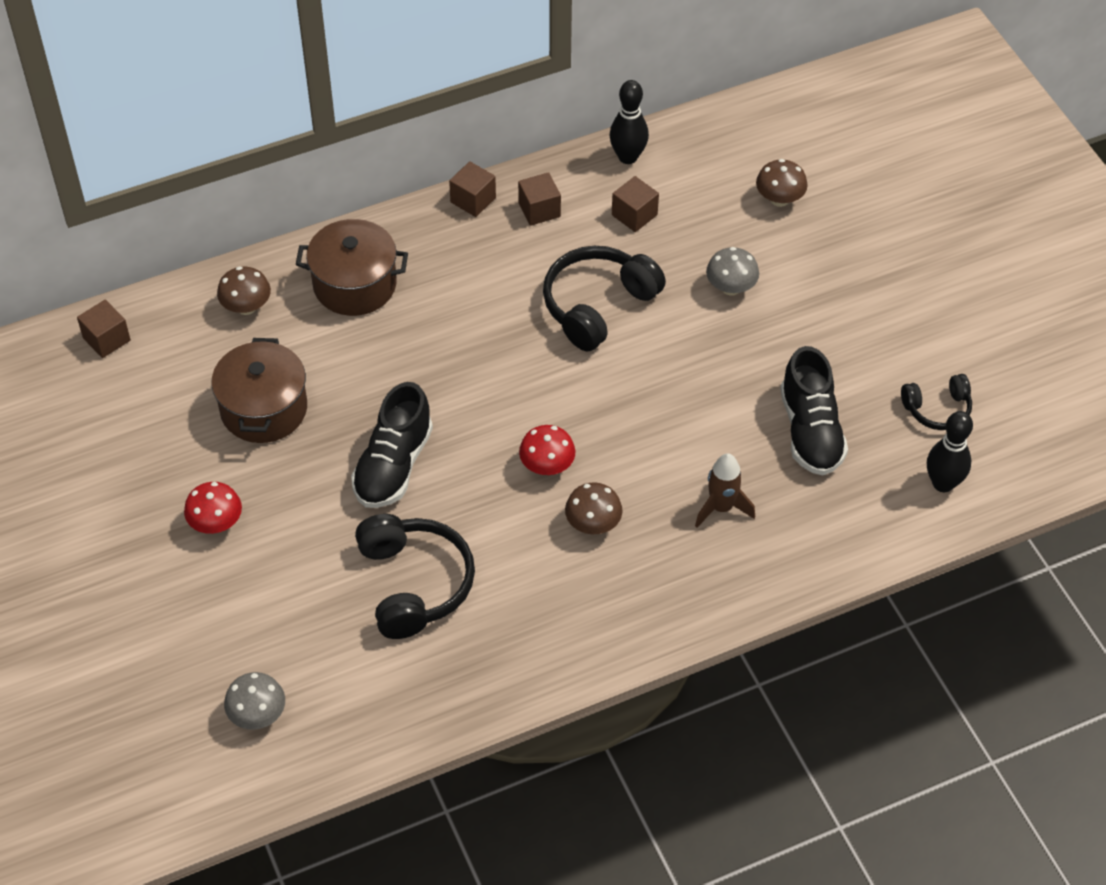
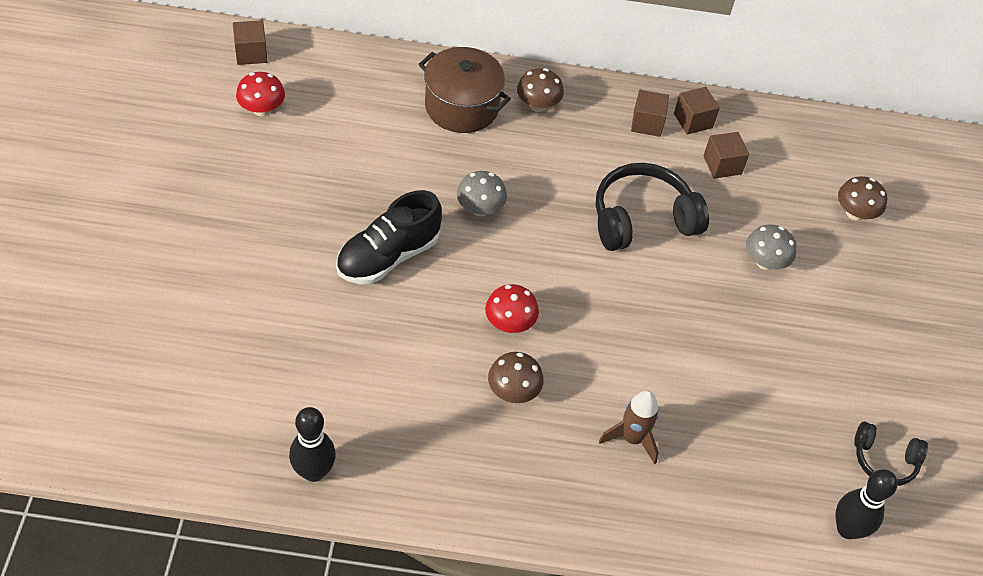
camera: 25 degrees right, 0 degrees up
red mushroom [184,482,242,534] -> red mushroom moved to [236,72,285,116]
brown pot [211,338,307,443] -> none
brown mushroom [217,266,271,315] -> brown mushroom moved to [517,68,564,112]
grey mushroom [224,672,285,730] -> grey mushroom moved to [457,171,507,216]
black headphones [355,514,475,639] -> none
brown cube [449,161,496,217] -> brown cube moved to [674,87,720,135]
black bowling pin [609,80,649,164] -> black bowling pin moved to [289,407,336,482]
black shoe [780,346,848,475] -> none

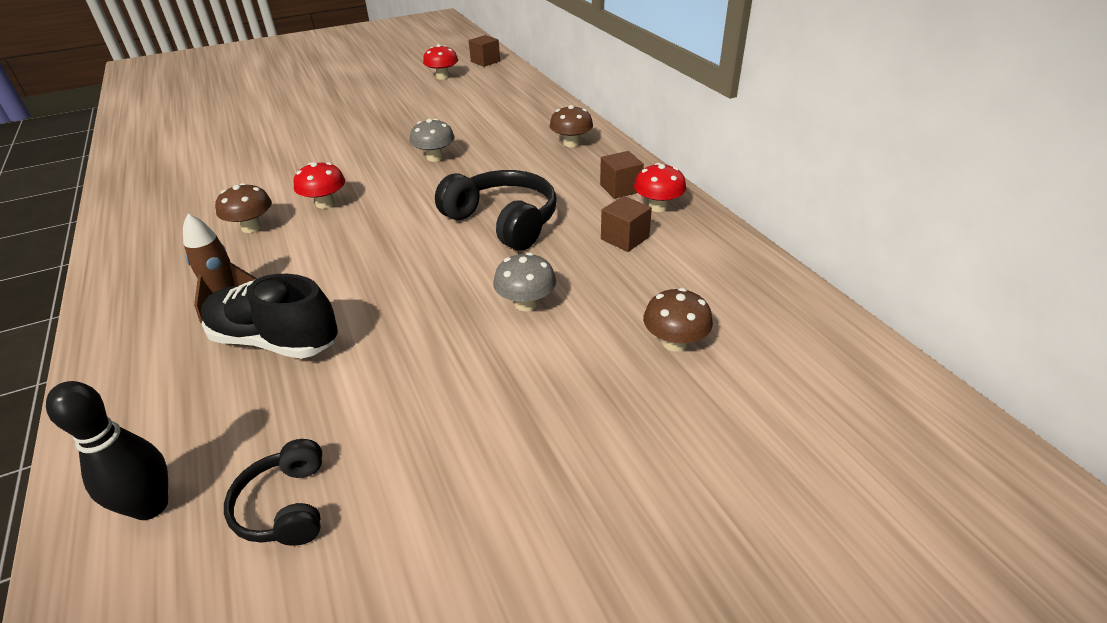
camera: 65 degrees right, 15 degrees down
black bowling pin [289,407,336,482] -> none
black shoe [336,190,442,284] -> black shoe moved to [201,274,338,359]
brown pot [419,47,511,133] -> none
brown cube [674,87,720,135] -> red mushroom [634,163,686,212]

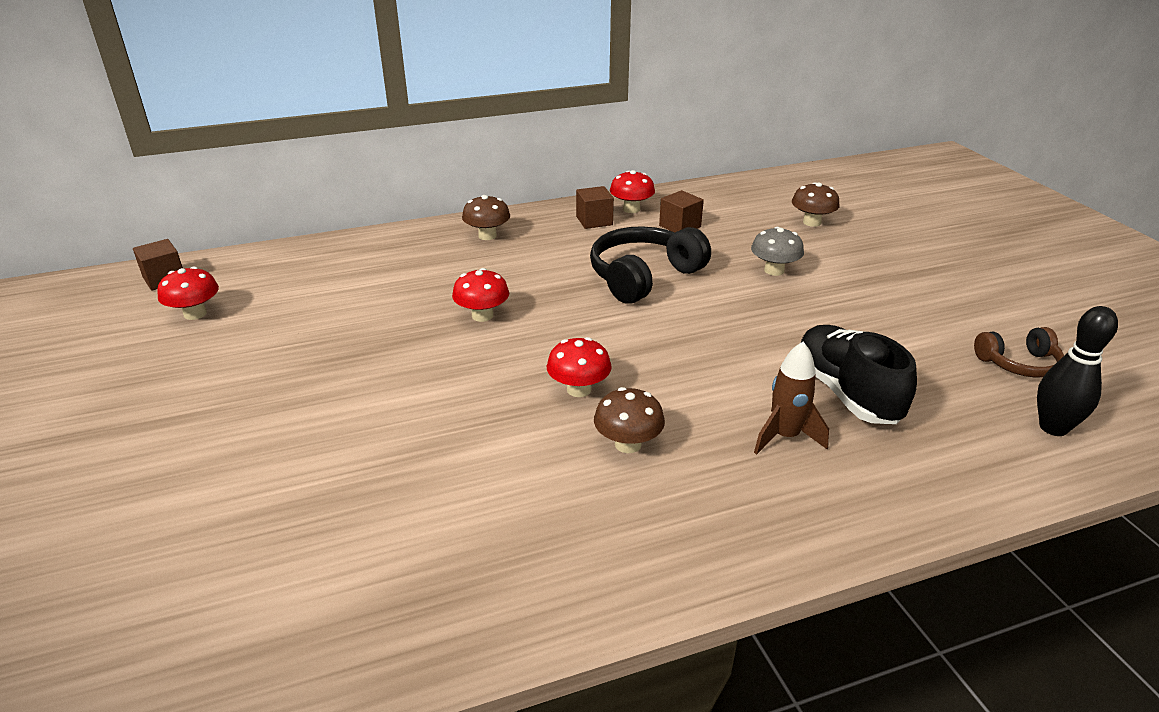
camera: 85 degrees left, 5 degrees down
black shoe [201,274,338,359] -> black shoe turned 135 degrees clockwise [799,325,917,424]
black headphones [224,439,322,546] -> brown headphones [974,327,1064,377]
grey mushroom [410,119,455,162] -> red mushroom [452,268,509,322]

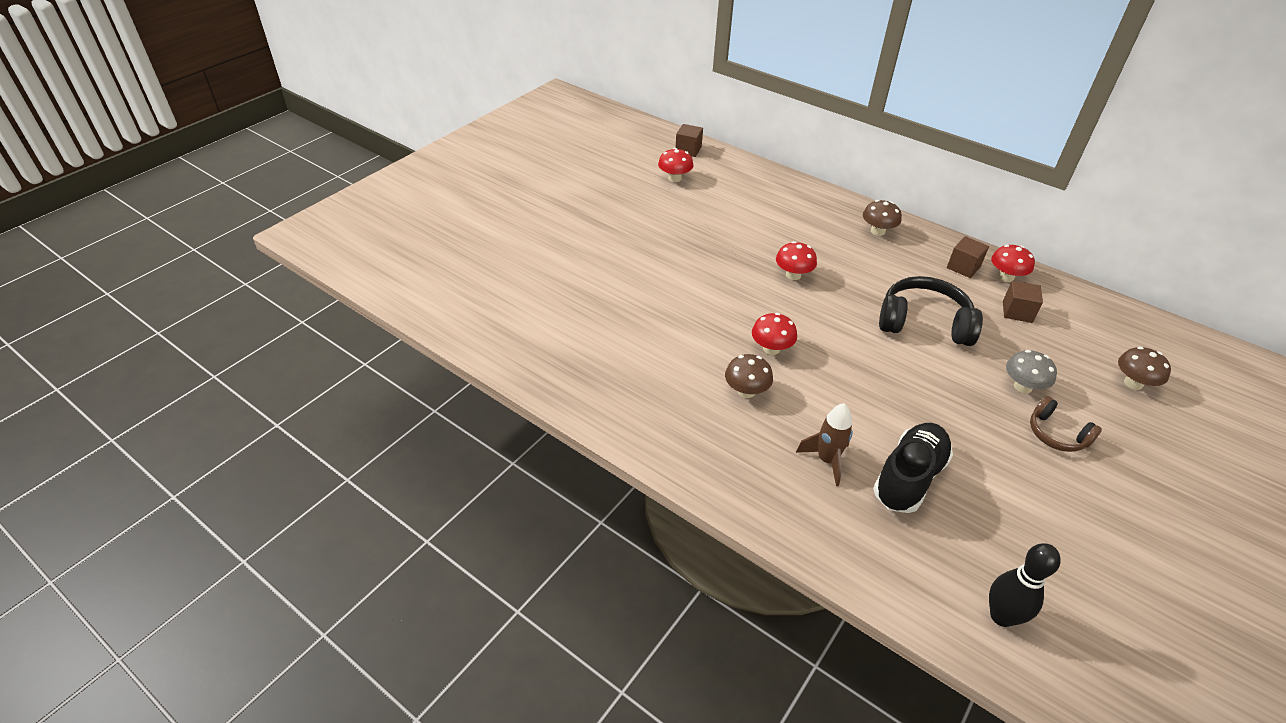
camera: 55 degrees right, 10 degrees up
brown headphones [974,327,1064,377] -> brown headphones moved to [1030,396,1102,452]

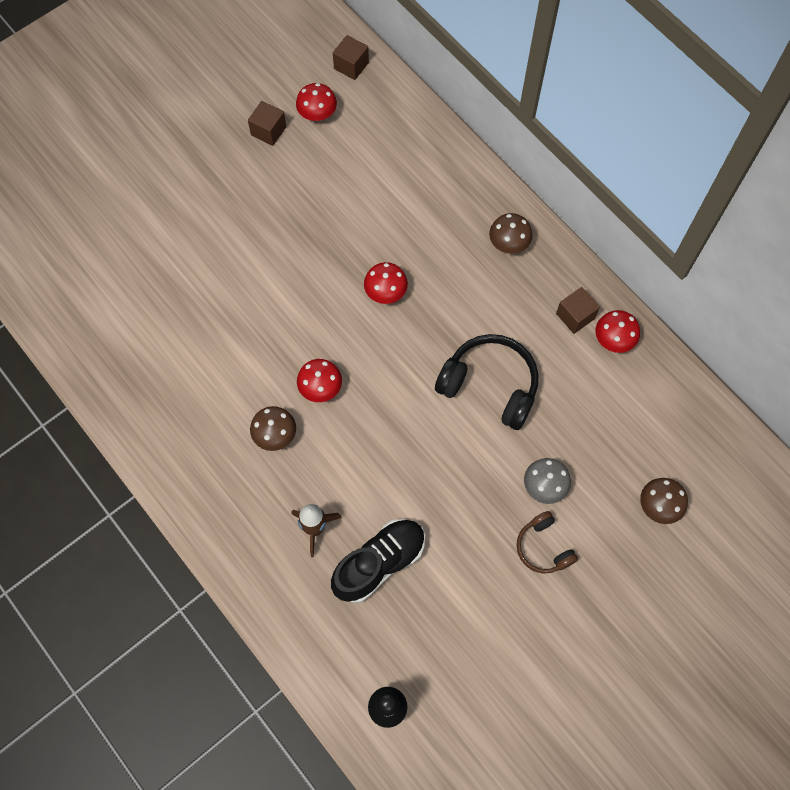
camera: 15 degrees right, 25 degrees up
brown cube [1003,280,1043,323] -> brown cube moved to [248,101,287,146]

